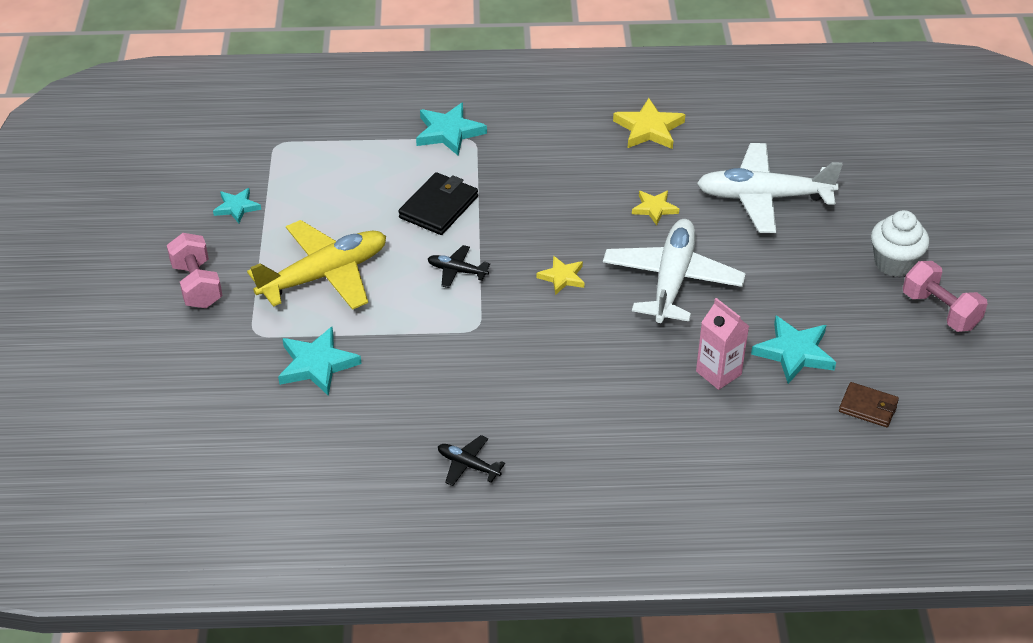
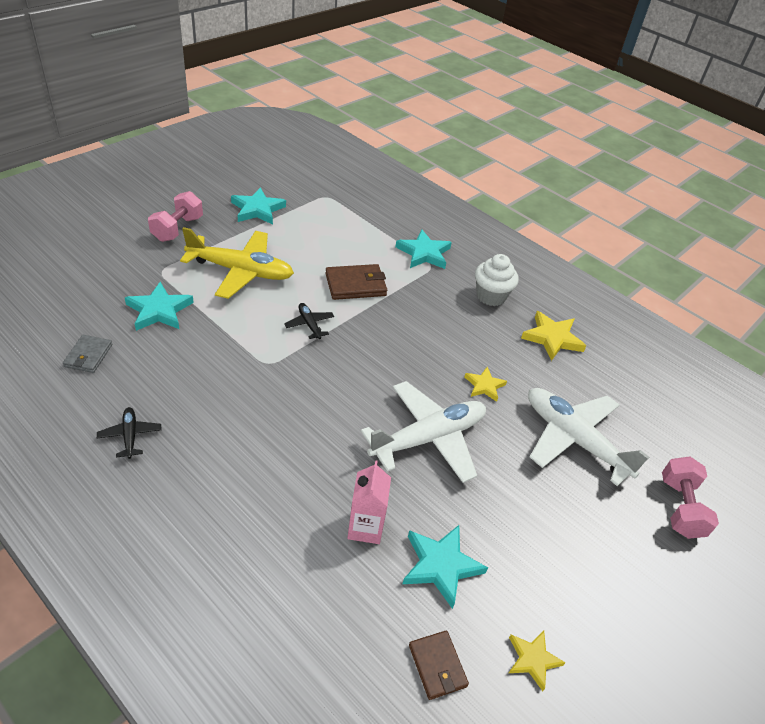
camera: 40 degrees right, 0 degrees up
turquoise star [213,188,261,223] -> turquoise star [231,187,286,224], size x1.61
black wallet [398,172,478,235] -> brown wallet [325,264,387,300]
yellow star [536,256,584,295] -> yellow star moved to [509,631,566,691]
white cupcake [871,210,929,277] -> white cupcake moved to [475,254,519,306]
pink dumbbell [903,261,988,332] -> pink dumbbell moved to [662,456,719,539]
none -> grey wallet [63,335,112,373]

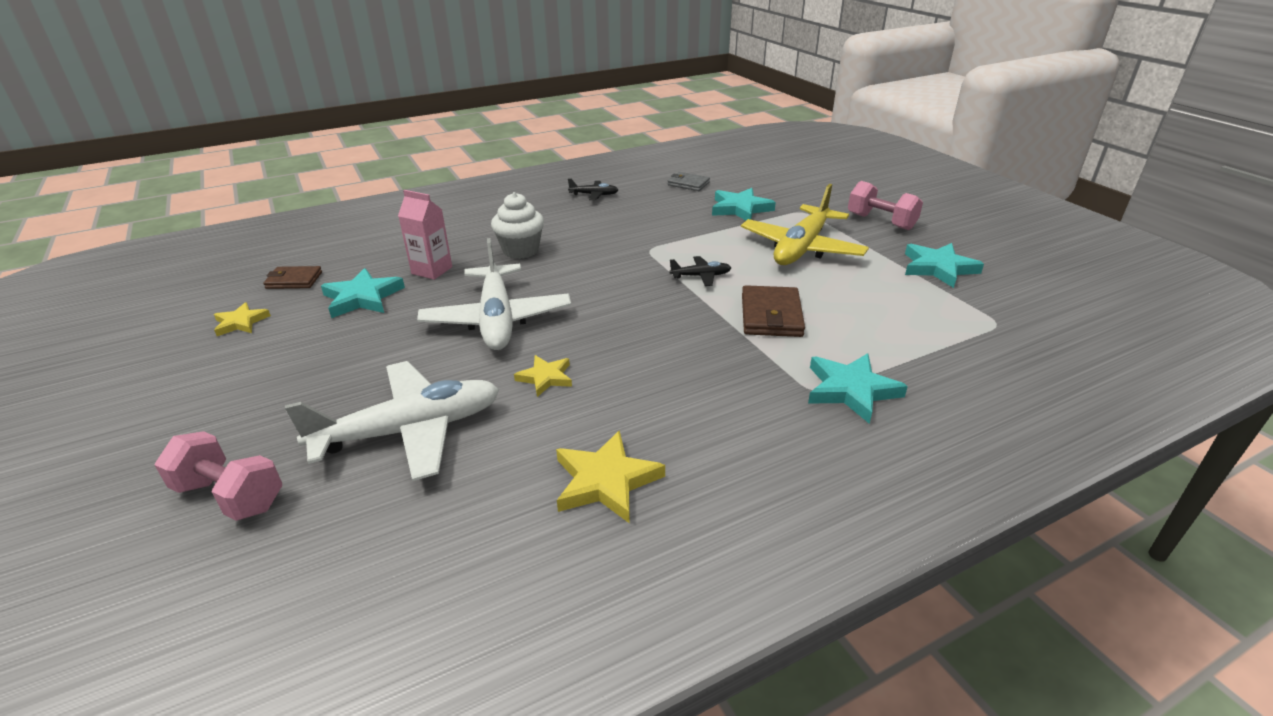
camera: 115 degrees right, 10 degrees down
white cupcake [475,254,519,306] -> white cupcake moved to [491,192,544,259]

